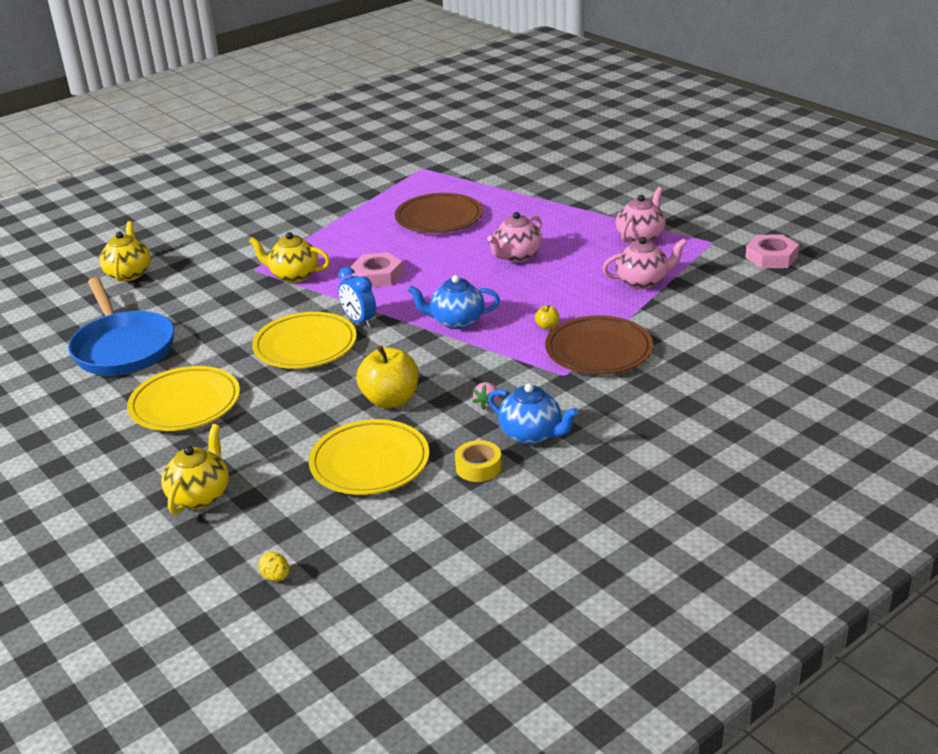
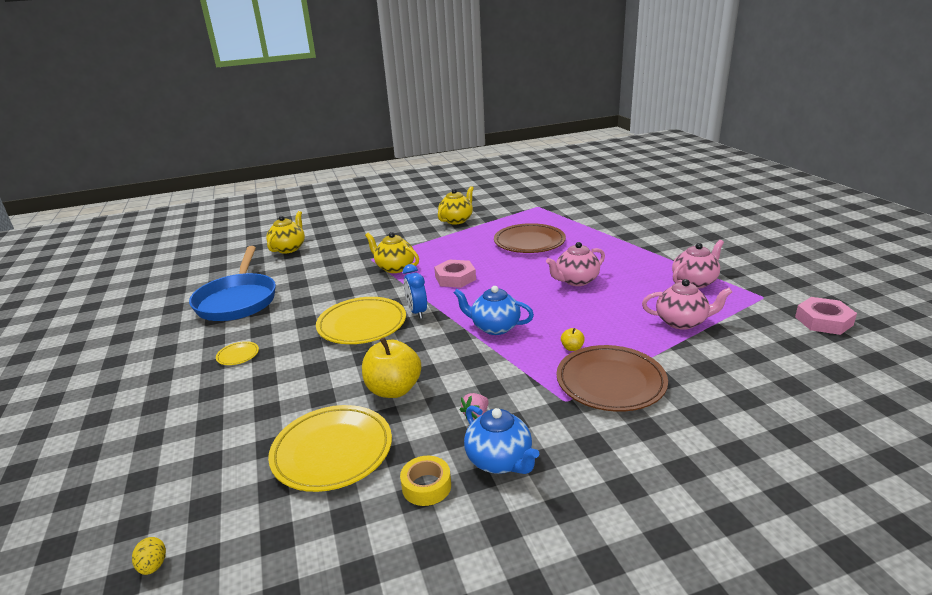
camera: 20 degrees right, 5 degrees down
yellow plate [127,366,240,431] -> yellow plate [216,341,259,365], size x0.43
yellow teapot [161,424,229,514] -> yellow teapot moved to [438,186,474,224]

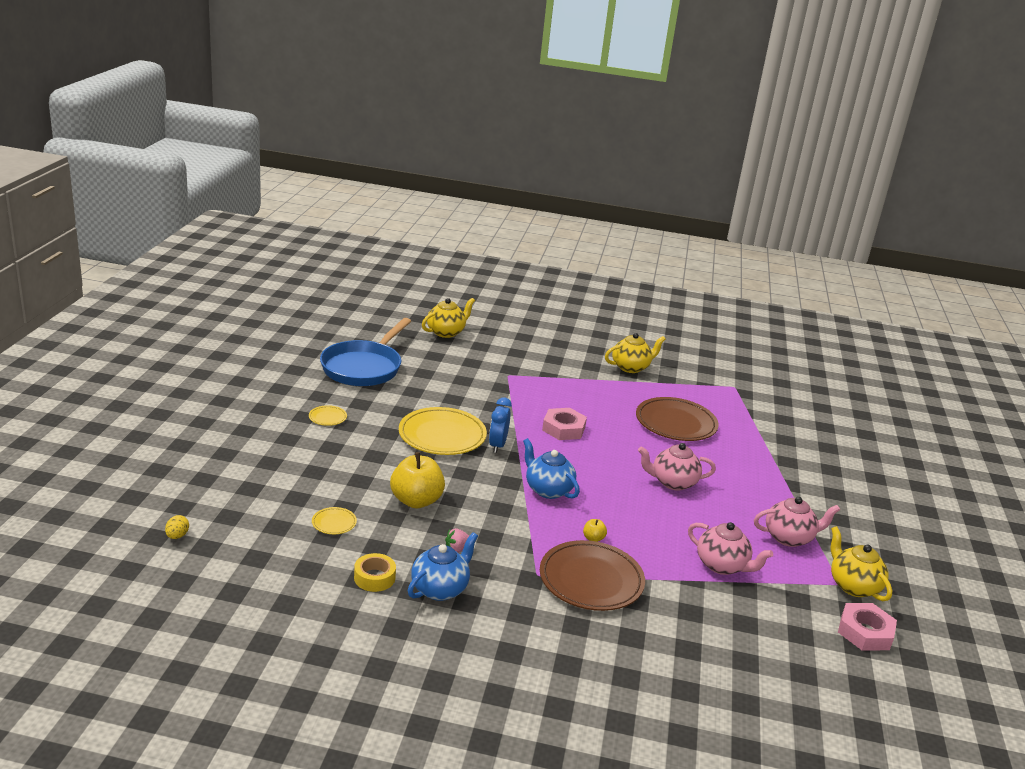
camera: 25 degrees right, 0 degrees up
yellow plate [268,405,392,492] -> yellow plate [312,507,357,534], size x0.43
yellow teapot [365,232,419,273] -> yellow teapot moved to [831,526,892,601]
blue teapot [464,405,540,474] -> blue teapot turned 135 degrees counterclockwise [408,532,478,601]

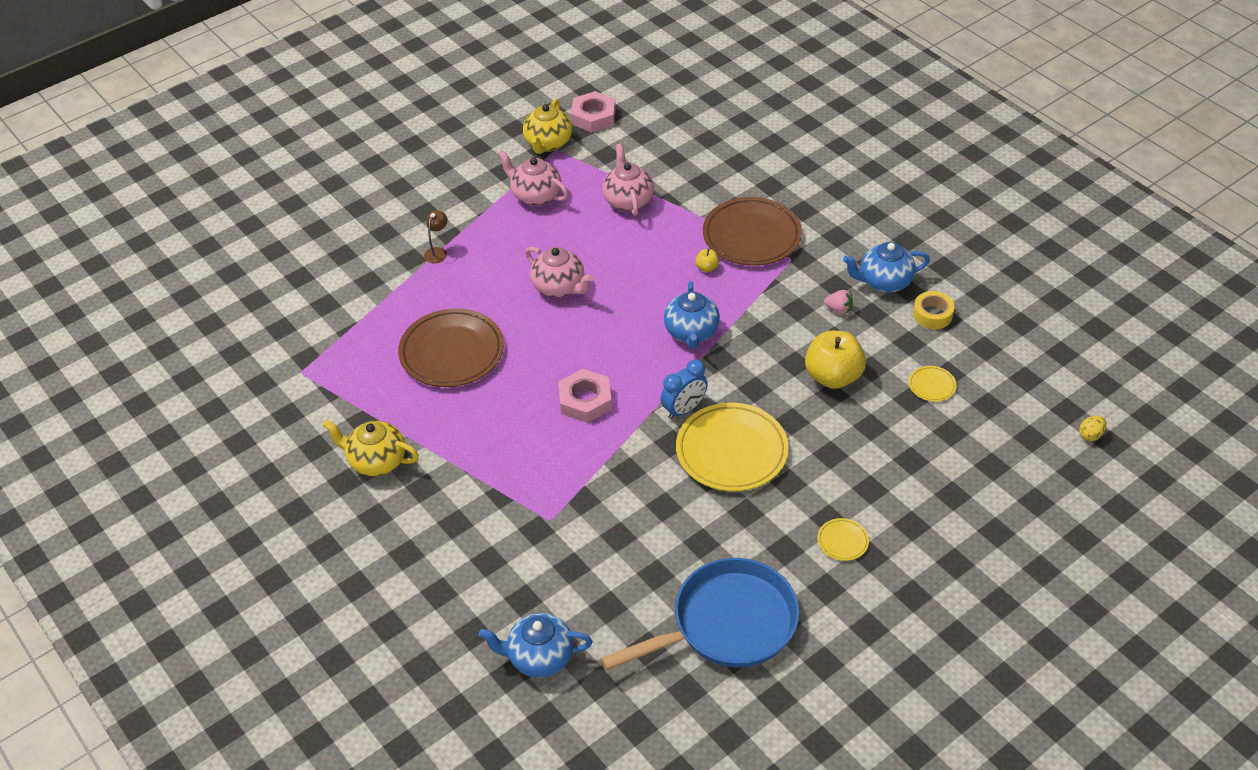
camera: 135 degrees left, 20 degrees up
yellow teapot [422,298,475,338] -> blue teapot [479,613,592,678]
none -> brown lamp [424,211,448,263]

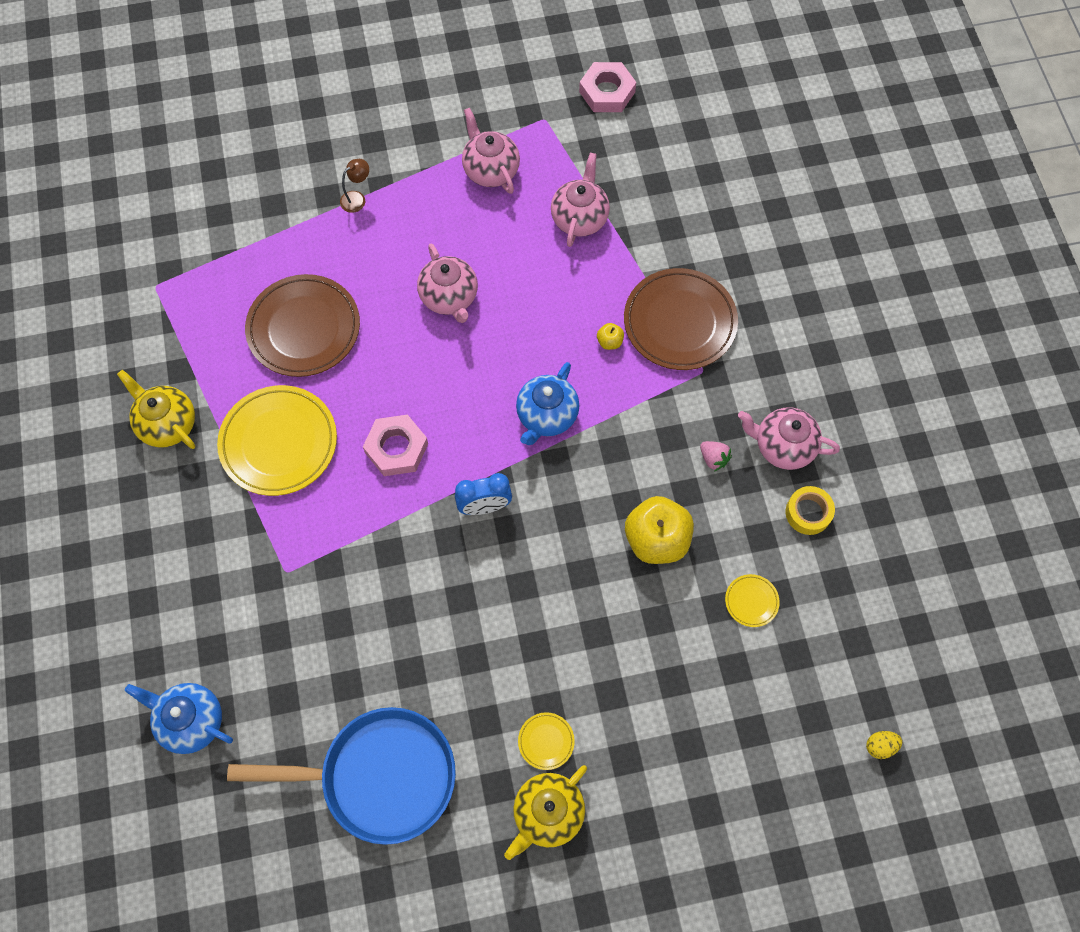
camera: 25 degrees right, 20 degrees up
yellow teapot [523,99,572,154] -> yellow teapot moved to [504,765,587,860]
yellow plate [676,403,789,491] -> yellow plate moved to [217,385,337,496]
blue teapot [843,242,930,292] -> pink teapot [738,407,840,470]

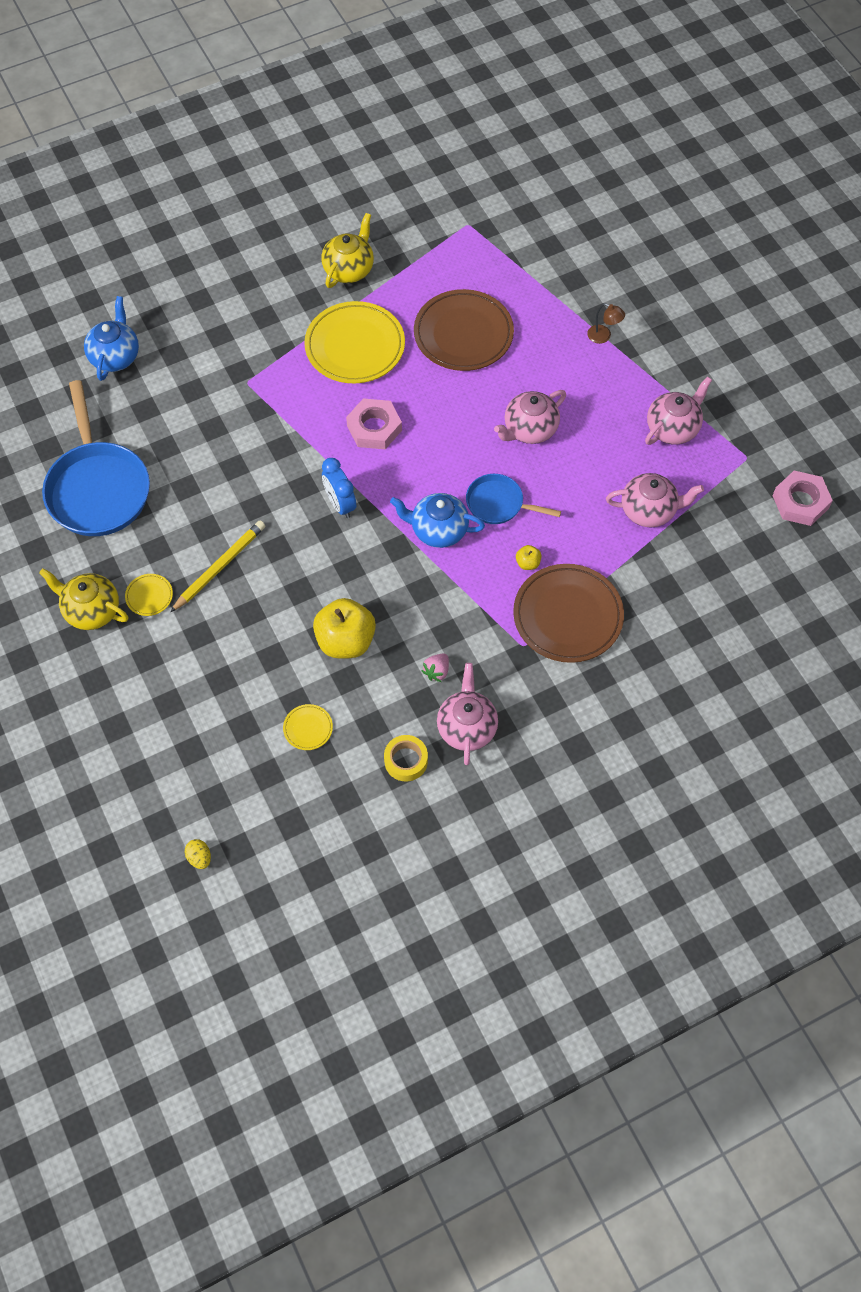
camera: 75 degrees right, 5 degrees down
none -> yellow pencil [170,521,265,612]
none -> blue pan [466,474,561,524]

